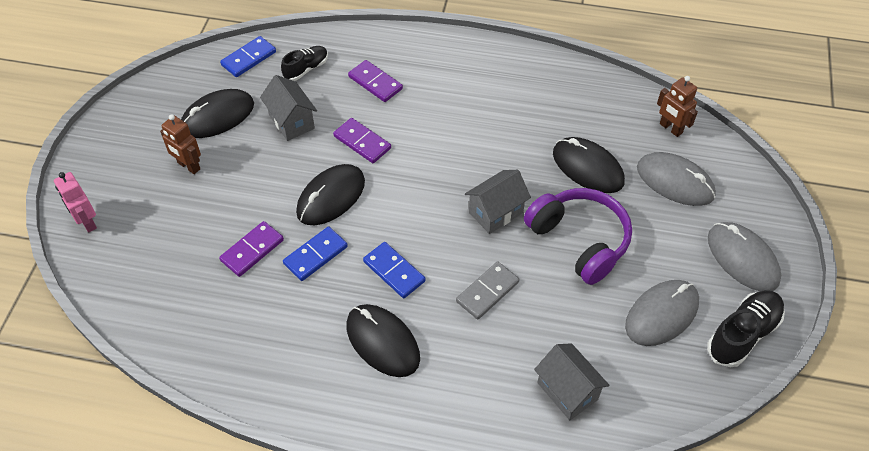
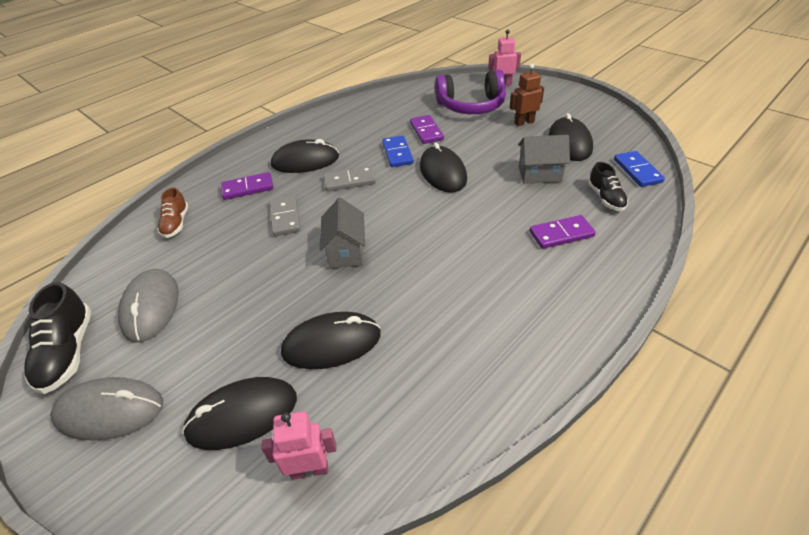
camera: 125 degrees right, 10 degrees down
purple domino [333,118,391,163] -> purple domino moved to [221,172,274,200]
blue domino [363,242,425,298] -> grey domino [323,166,376,192]
purple headphones [524,188,632,285] -> purple headphones moved to [435,70,506,114]
grey house [534,343,609,420] -> brown shoe [157,188,188,238]
grey mouse [637,152,716,206] -> black mouse [182,377,297,450]
brown robot [657,76,698,137] -> pink robot [262,411,337,480]

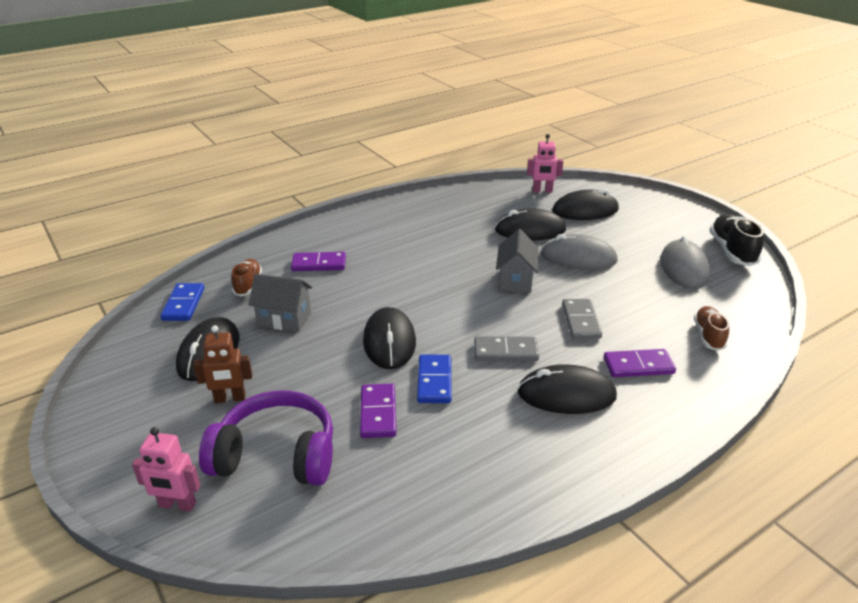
camera: 170 degrees left, 10 degrees down
grey mouse [50,377,163,441] -> grey mouse moved to [541,234,618,270]
black shoe [588,162,628,211] -> brown shoe [231,259,262,297]

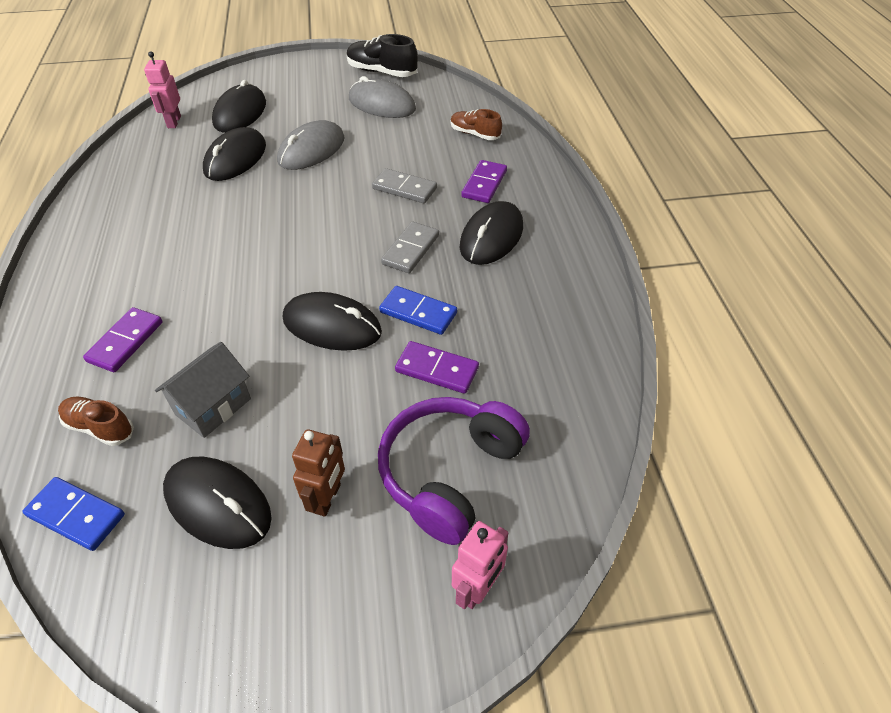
camera: 65 degrees left, 15 degrees up
grey house [496,229,539,293] -> none
pink robot [527,134,563,193] -> pink robot turned 150 degrees clockwise [144,51,181,128]

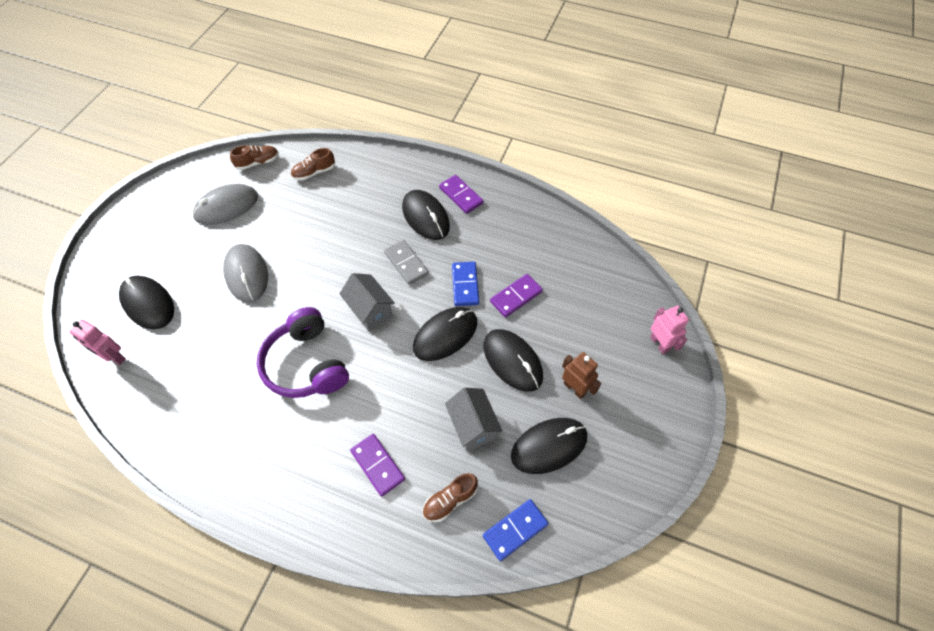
camera: 60 degrees left, 10 degrees up
black mouse [203,127,266,181] -> black mouse moved to [484,329,543,392]
black shoe [347,34,418,77] -> none
grey domino [372,168,437,203] -> none
purple headphones [378,397,530,545] -> purple headphones moved to [257,307,349,398]
blue domino [379,286,457,335] -> blue domino turned 60 degrees counterclockwise [452,262,479,306]
purple domino [461,160,507,203] -> purple domino moved to [439,175,483,214]
none -> brown shoe [230,145,279,170]
none -> grey house [339,273,395,332]

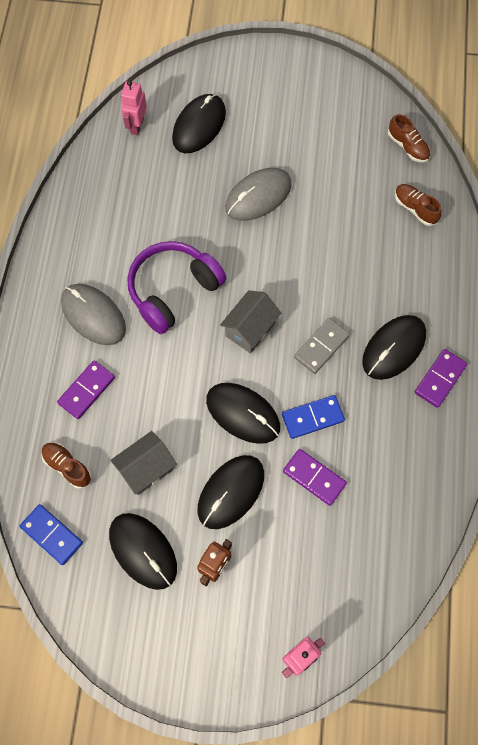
camera: 75 degrees right, 10 degrees up
grey mouse [193,184,258,225] -> grey mouse moved to [61,284,126,345]

